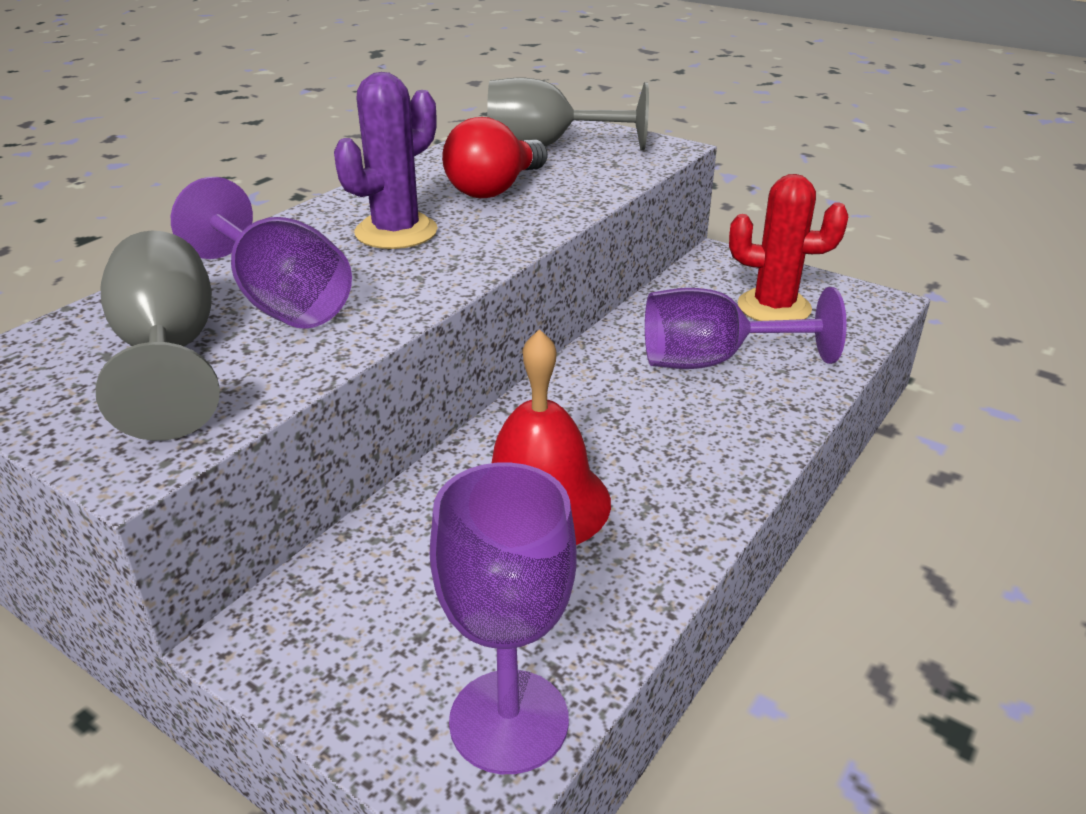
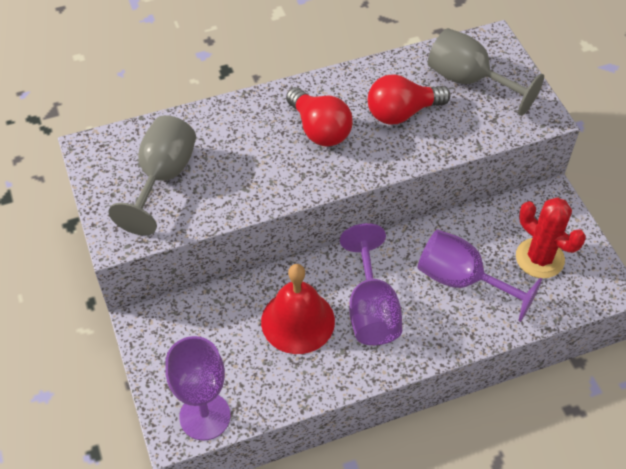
camera: 35 degrees right, 20 degrees up
purple goblet [171,177,352,329] -> purple goblet moved to [340,223,402,345]
purple cactus [334,72,438,249] -> red light bulb [286,87,353,147]

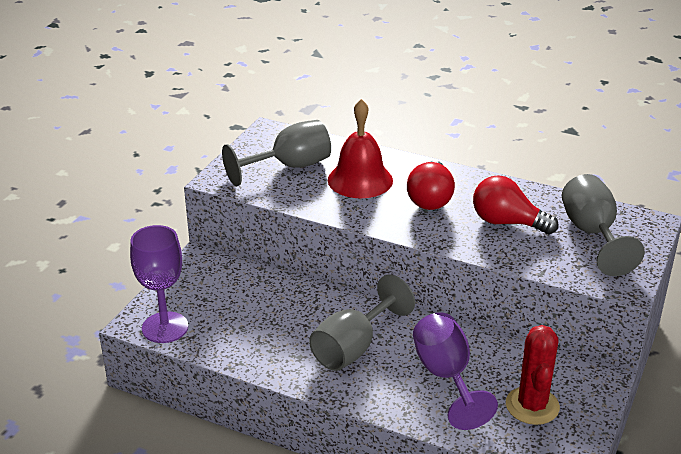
camera: 45 degrees right, 20 degrees down
red bell [261,264,335,354] -> red bell moved to [328,99,393,198]
purple goblet [340,223,402,345] -> grey goblet [309,275,415,371]

